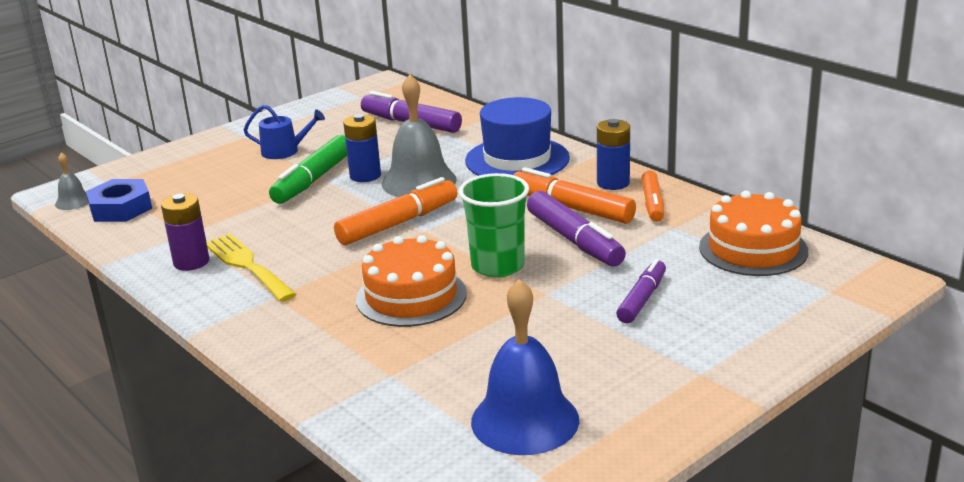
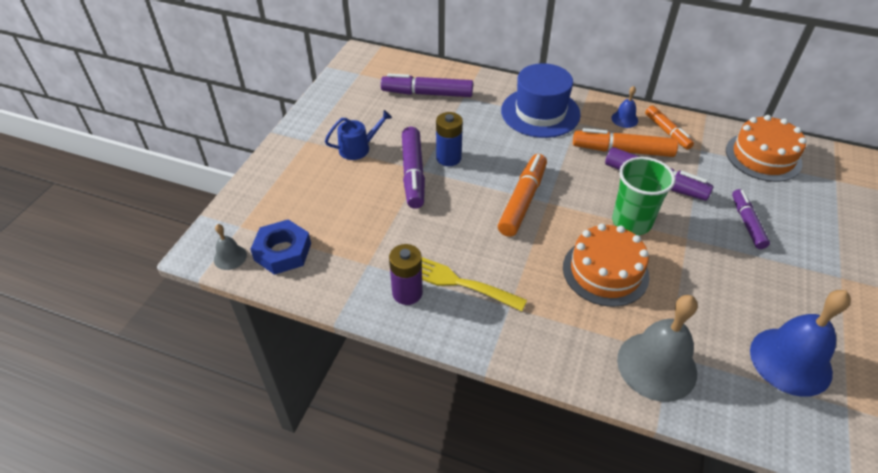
camera: 30 degrees left, 20 degrees up
green marker [269,135,347,204] -> purple marker [402,127,425,209]
grey bell [382,74,457,197] -> grey bell moved to [617,295,698,402]
blue battery [597,119,630,190] -> blue bell [611,86,638,128]

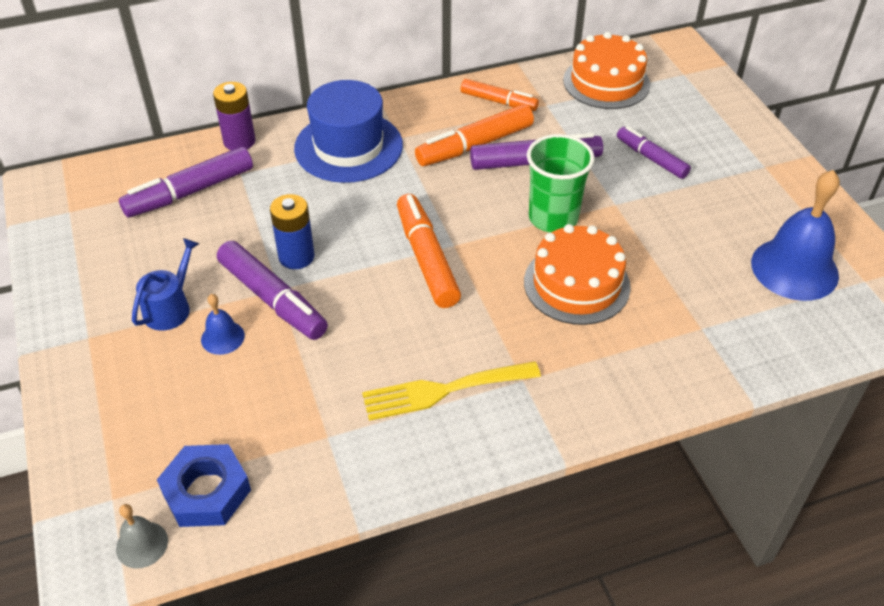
camera: 40 degrees left, 0 degrees up
purple battery [389,244,423,305] -> purple battery moved to [213,82,256,150]
blue bell [611,86,638,128] -> blue bell moved to [201,294,245,355]
grey bell [617,295,698,402] -> none

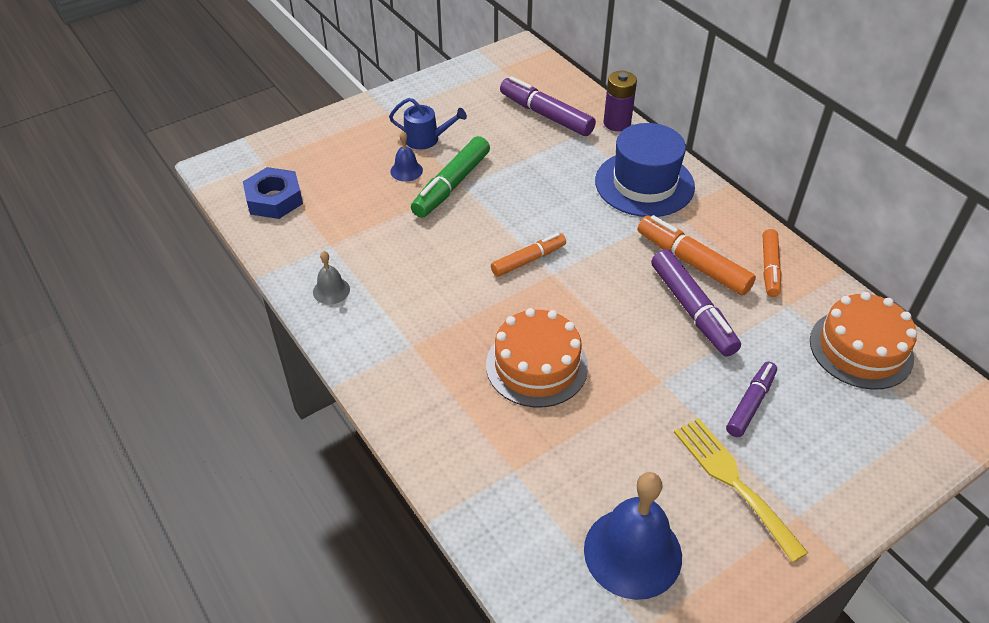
camera: 75 degrees right, 0 degrees up
grey bell [116,504,168,568] -> grey bell moved to [313,251,350,304]
purple marker [217,241,328,340] -> green marker [411,136,490,218]
blue battery [270,194,315,269] -> none
yellow fork [362,361,541,421] -> yellow fork moved to [674,418,808,563]
orange marker [397,194,461,308] -> orange marker [491,233,566,277], size x0.65
green cup [527,134,594,233] -> none

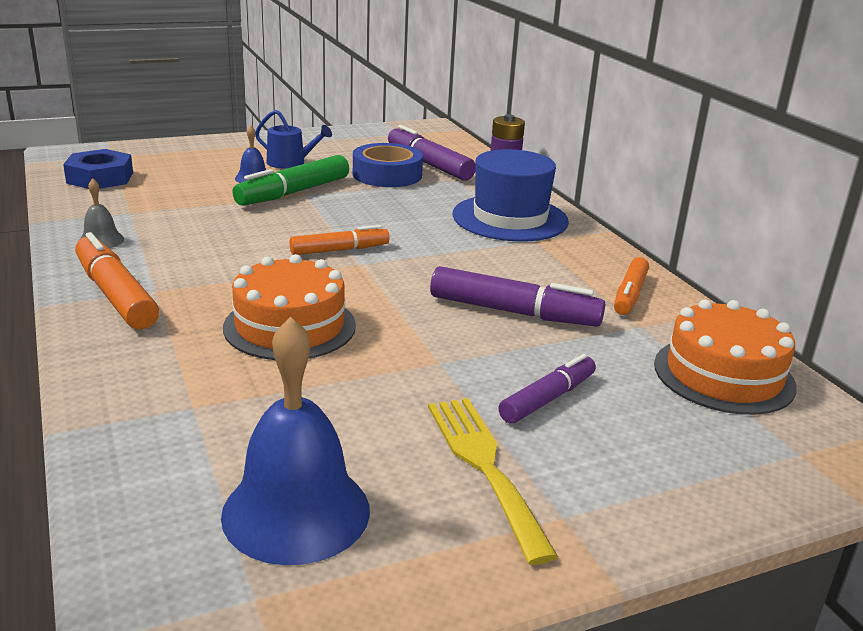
camera: 10 degrees right, 20 degrees down
orange marker [638,215,756,296] -> orange marker moved to [75,232,159,329]
purple marker [651,249,741,357] -> purple marker turned 60 degrees counterclockwise [430,266,605,326]
none -> blue tape [353,143,423,187]

